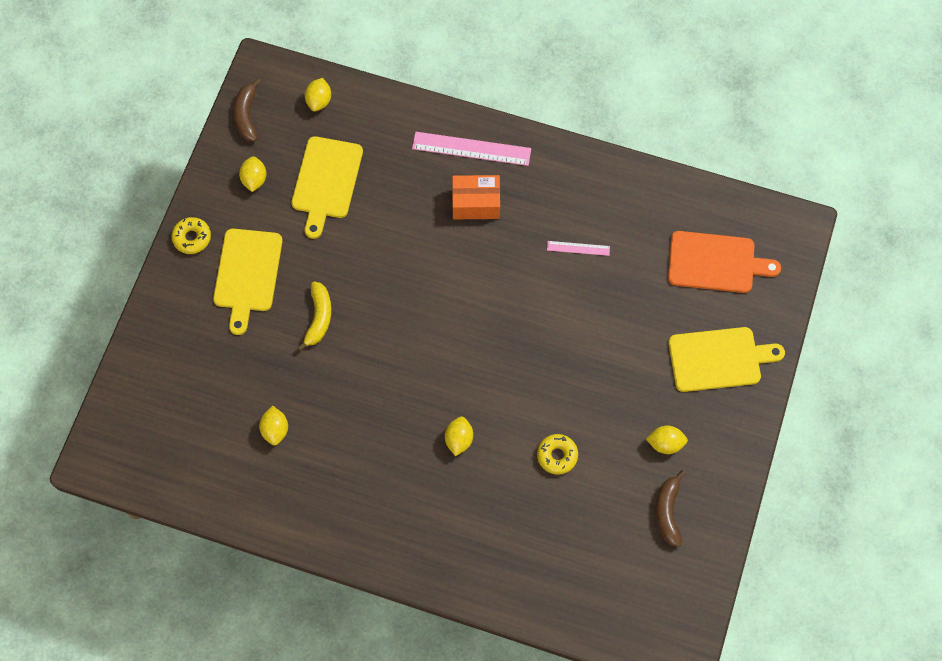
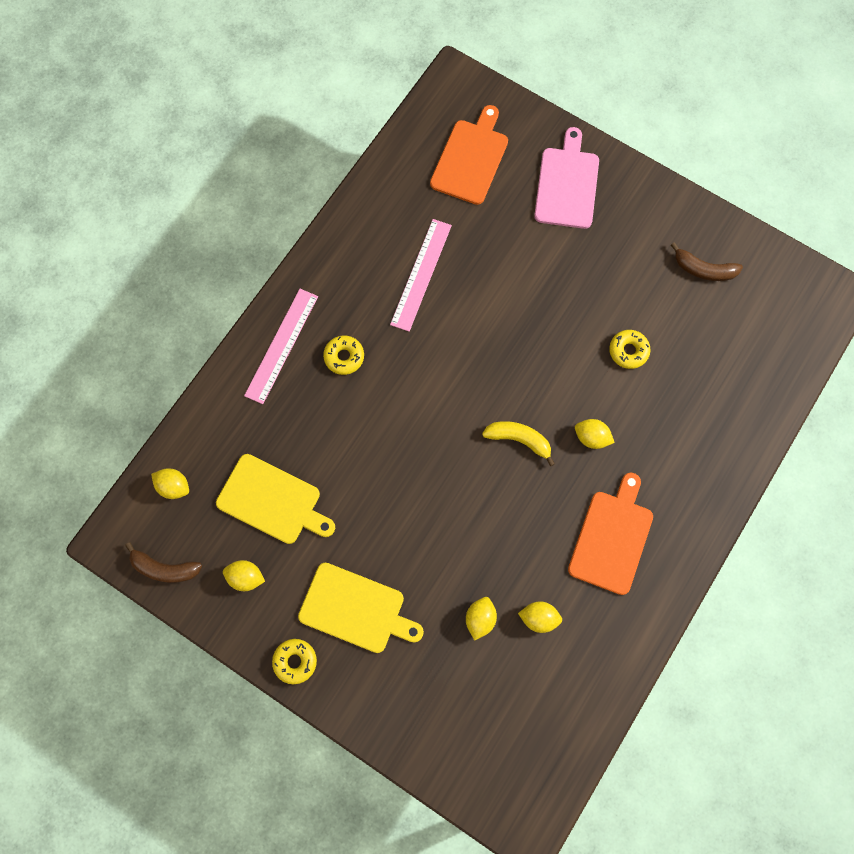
camera: 75 degrees left, 5 degrees up
yellow banana [297,281,332,351] -> yellow banana moved to [482,421,555,466]
orange box [452,175,500,219] -> yellow donut [323,336,364,375]
pink ruler [547,241,610,256] -> pink ruler [390,219,452,332], size x1.93
yellow lemon [646,426,688,454] -> yellow lemon moved to [466,597,497,640]
yellow cutting board [668,327,785,392] -> pink cutting board [534,127,599,229]
none -> orange cutting board [568,473,653,595]

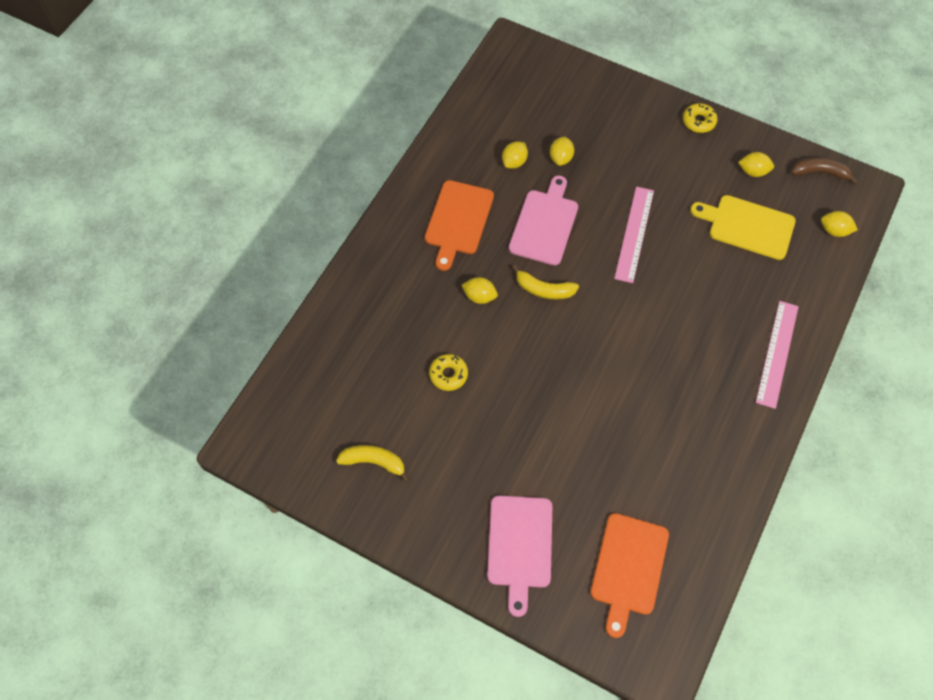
camera: 175 degrees right, 10 degrees down
yellow cutting board [298,563,424,653] -> none
yellow donut [323,336,364,375] -> none
pink ruler [390,219,452,332] -> pink ruler moved to [614,187,654,283]
yellow lemon [518,601,562,633] -> yellow lemon turned 60 degrees counterclockwise [502,141,528,169]
brown banana [671,242,743,281] -> yellow banana [336,445,409,482]
none -> pink cutting board [509,176,578,265]

